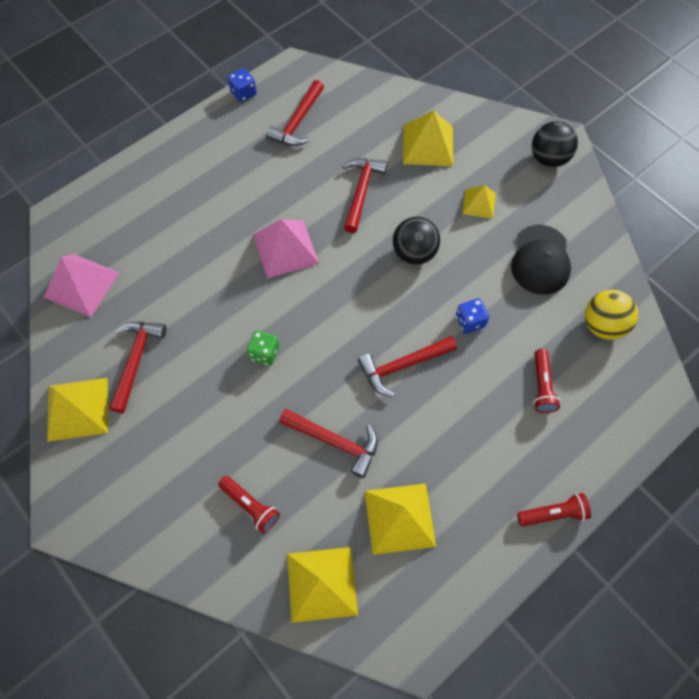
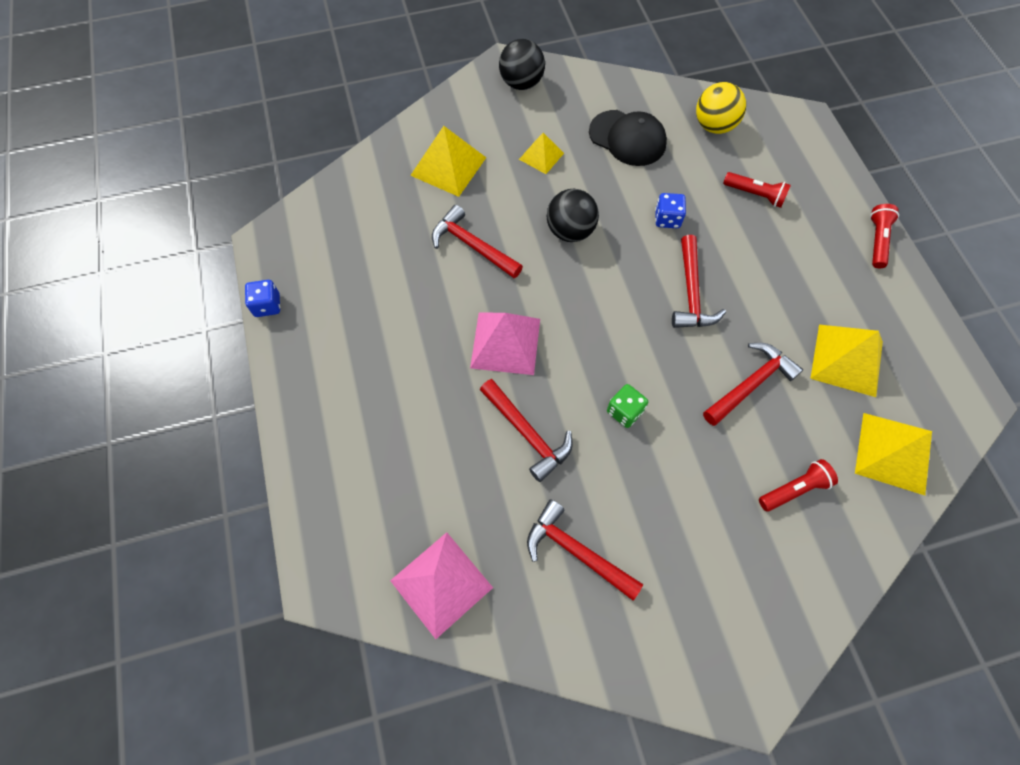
camera: 65 degrees left, 0 degrees up
yellow pyramid [47,378,108,442] -> none
red hammer [266,80,324,146] -> red hammer moved to [480,379,573,482]

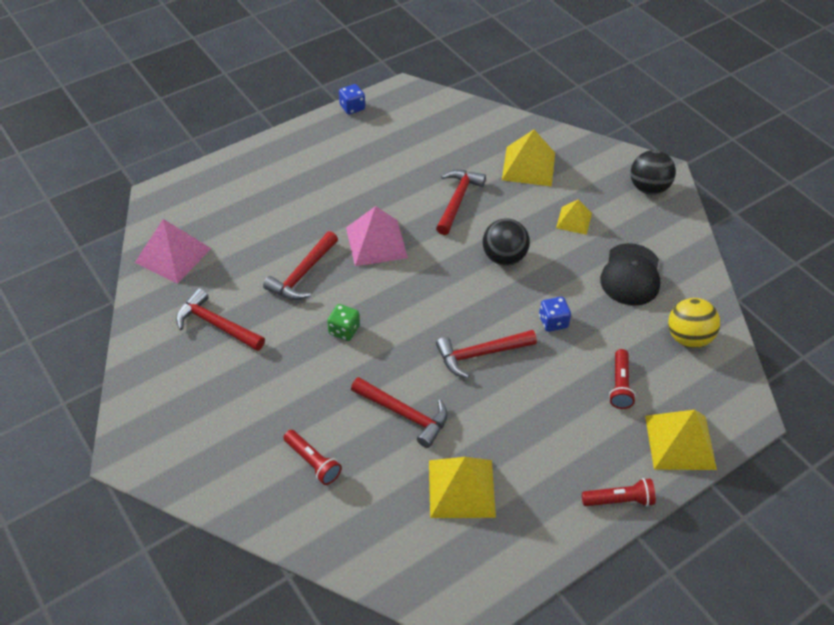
camera: 70 degrees right, 15 degrees down
red hammer [527,499,643,600] -> red hammer turned 75 degrees counterclockwise [176,288,265,351]
yellow pyramid [855,413,932,495] -> yellow pyramid moved to [645,410,717,470]

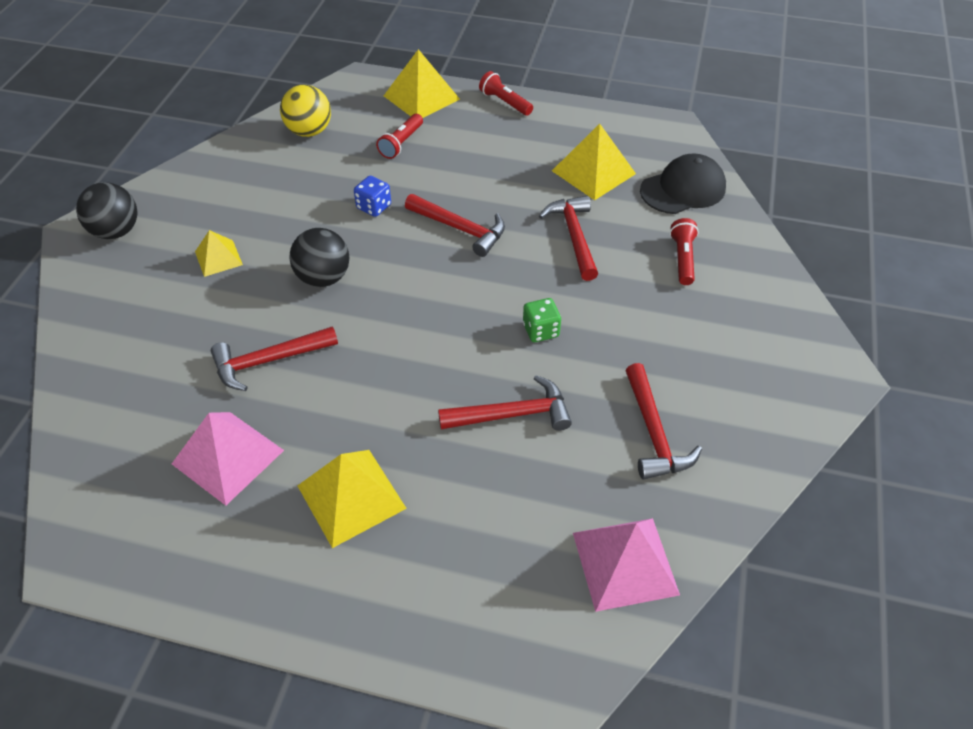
camera: 130 degrees left, 0 degrees up
blue dice [339,84,365,115] -> none
pink pyramid [346,206,408,266] -> pink pyramid moved to [172,412,284,506]
yellow pyramid [502,130,555,186] -> yellow pyramid moved to [298,450,407,548]
black cap [600,243,660,306] -> black cap moved to [640,154,726,214]
red flashlight [609,349,636,409] -> red flashlight turned 150 degrees clockwise [376,114,423,159]

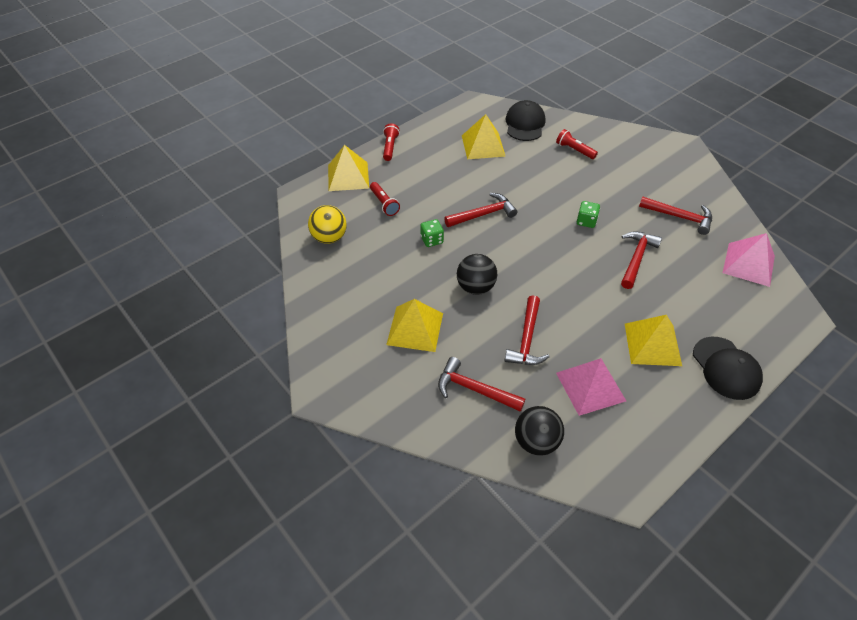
camera: 55 degrees left, 0 degrees up
black ball [76,182,137,239] -> black ball moved to [515,406,564,456]
yellow pyramid [195,230,243,277] -> yellow pyramid [386,299,443,352], size x1.68
blue dice [354,176,391,217] -> green dice [420,219,444,247]
red flashlight [479,71,533,116] -> red flashlight turned 105 degrees clockwise [383,123,400,161]
red hammer [539,196,598,281] -> red hammer moved to [438,357,525,412]
none -> black cap [693,337,763,400]

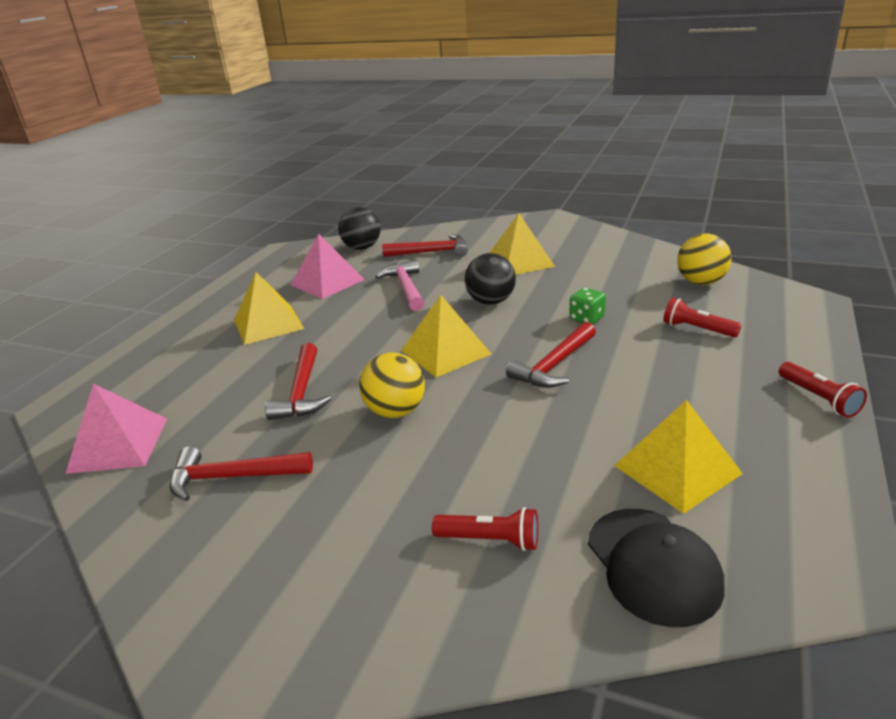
camera: 155 degrees right, 20 degrees down
yellow pyramid [328,145,369,191] -> yellow pyramid moved to [401,295,491,377]
red hammer [504,295,549,365] -> pink hammer [375,259,424,311]
green dice [577,201,600,228] -> yellow ball [359,352,425,418]
black cap [693,337,763,400] -> none

